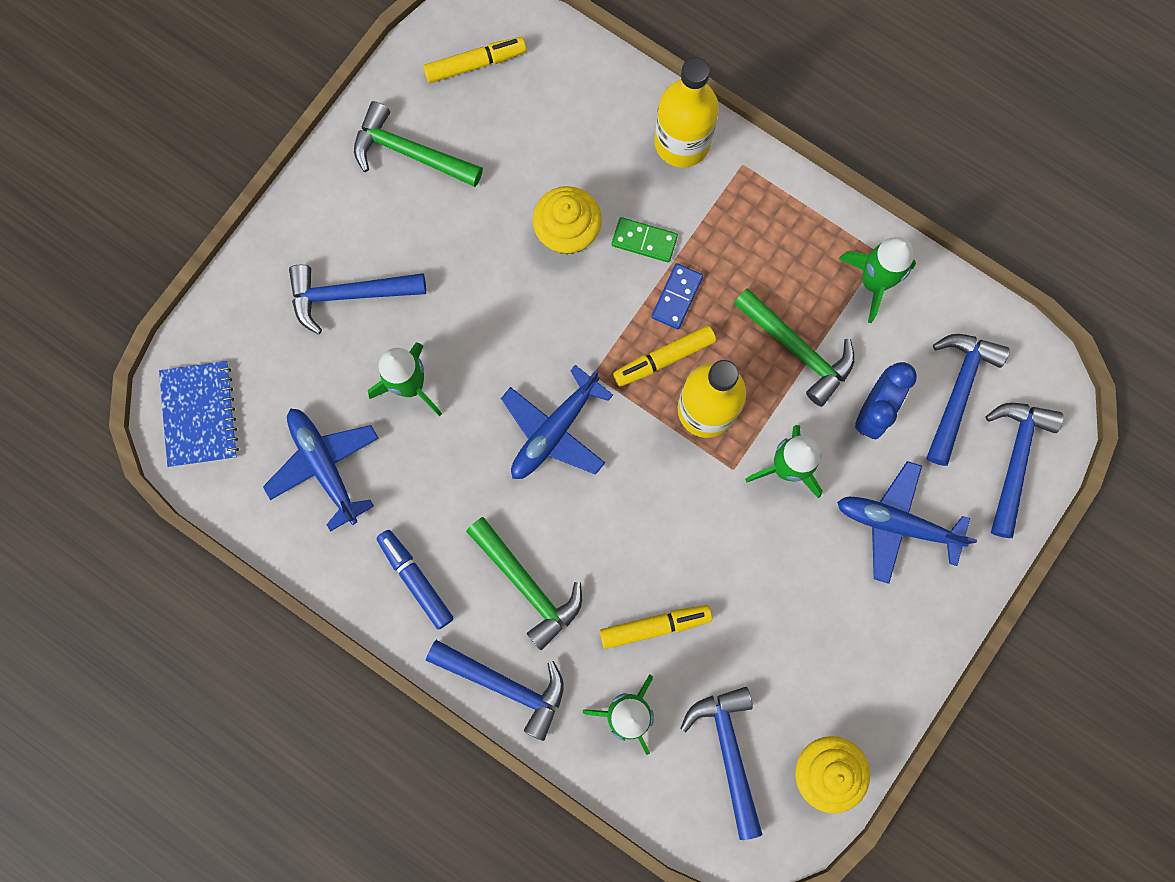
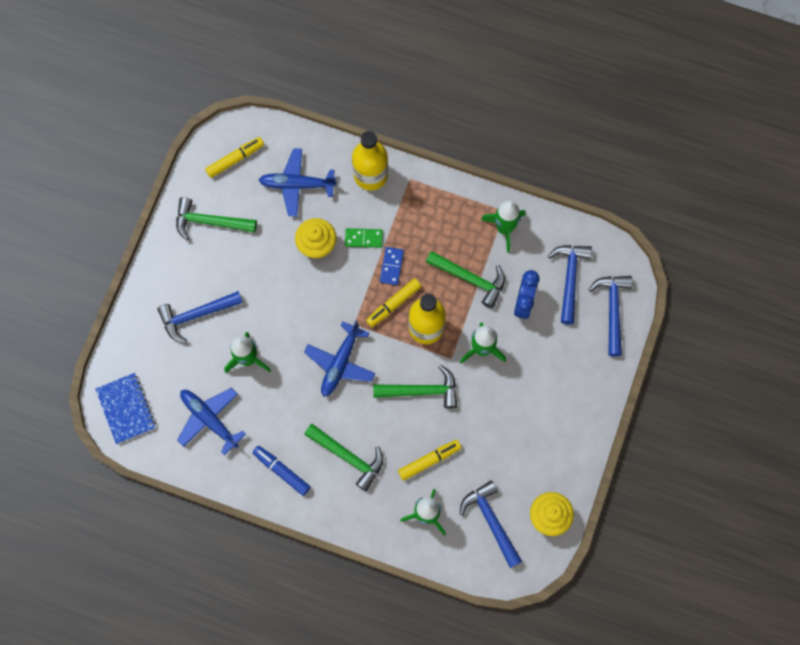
camera: 15 degrees left, 5 degrees down
blue hammer [426,640,564,741] -> none
blue plane [837,461,977,584] -> blue plane moved to [259,148,337,216]
none -> green hammer [373,365,457,409]

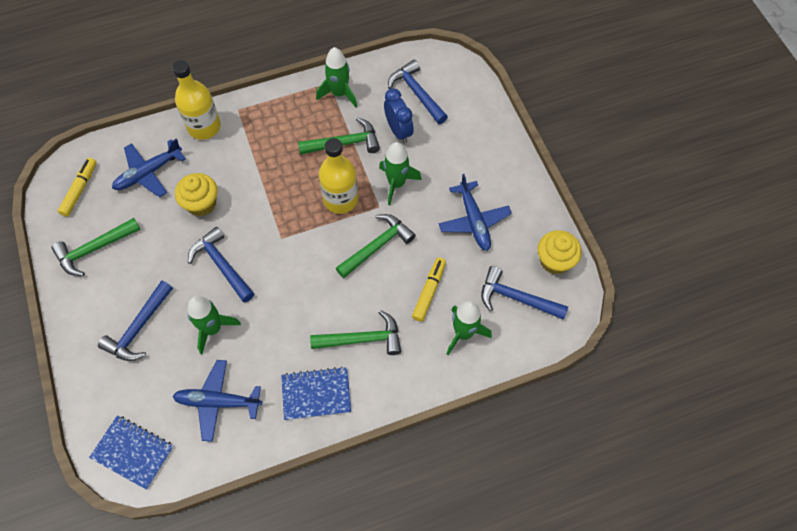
camera: 40 degrees left, 10 degrees down
blue marker [253,446,310,496] -> blue notebook [281,367,351,420]
blue plane [304,320,375,397] -> blue plane moved to [438,174,512,251]
green domino [345,228,383,248] -> none
yellow marker [366,278,421,327] -> none
blue domino [380,247,404,285] -> none
blue hammer [589,276,633,356] -> blue hammer moved to [188,227,254,302]

